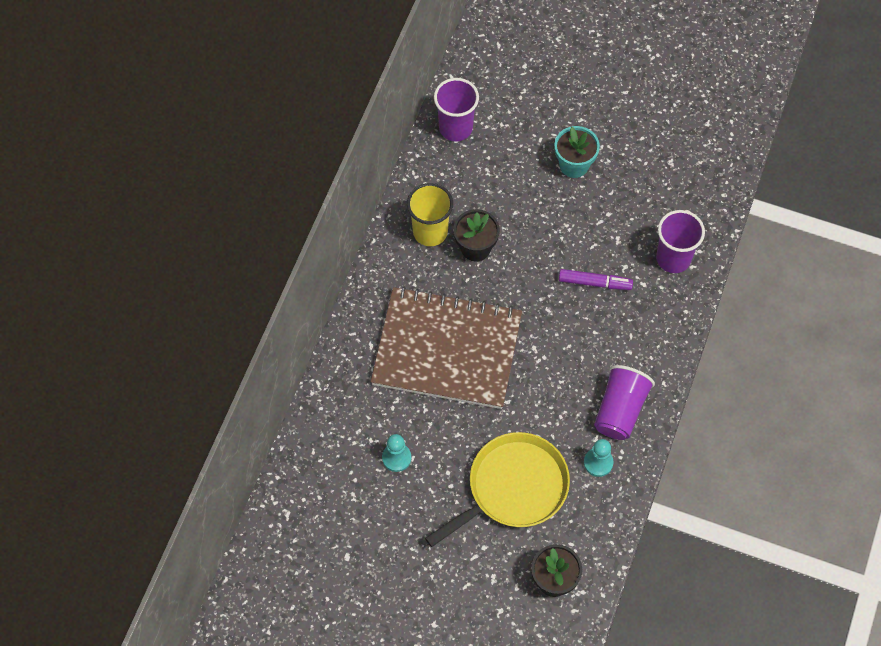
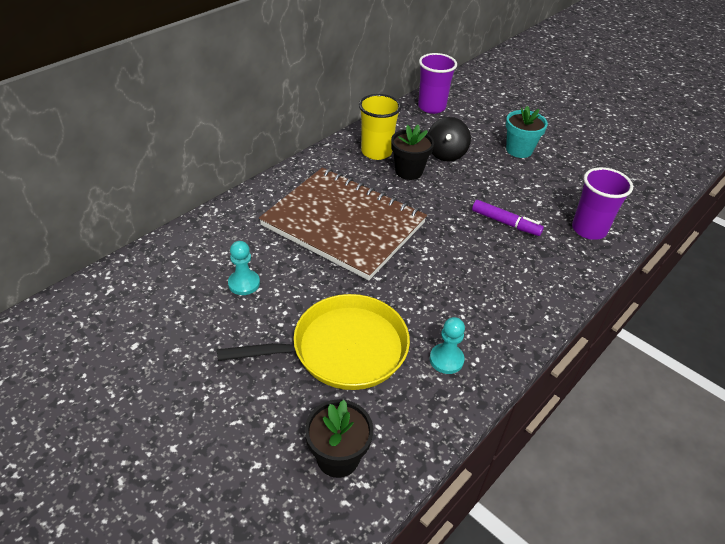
camera: 20 degrees right, 20 degrees down
purple cup [594,365,655,440] -> none
none -> black spinning top [428,117,471,161]

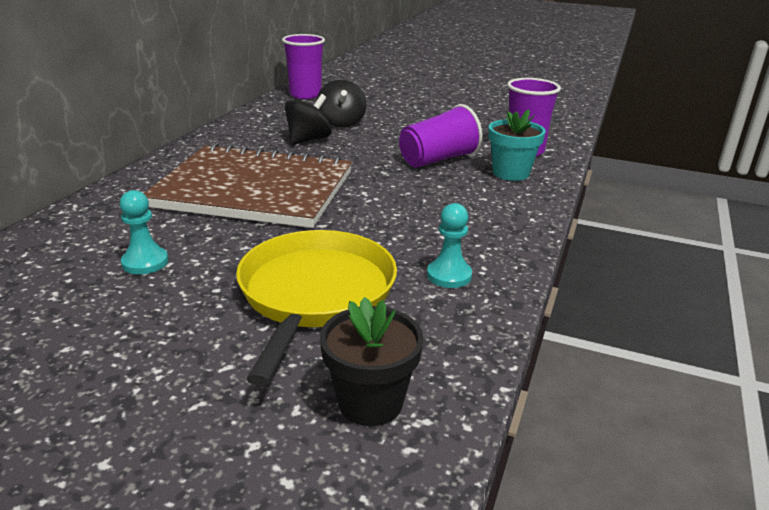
camera: 20 degrees left, 15 degrees down
yellow pan [217,294,410,390] -> yellow pan turned 45 degrees counterclockwise [236,230,397,386]
yellow cup [359,94,401,160] -> none
black flower pot [391,125,434,180] -> black spinning top [285,94,332,145]
purple marker [472,200,544,236] -> purple cup [399,104,482,168]
turquoise flower pot [506,106,548,158] -> turquoise flower pot moved to [488,109,546,181]

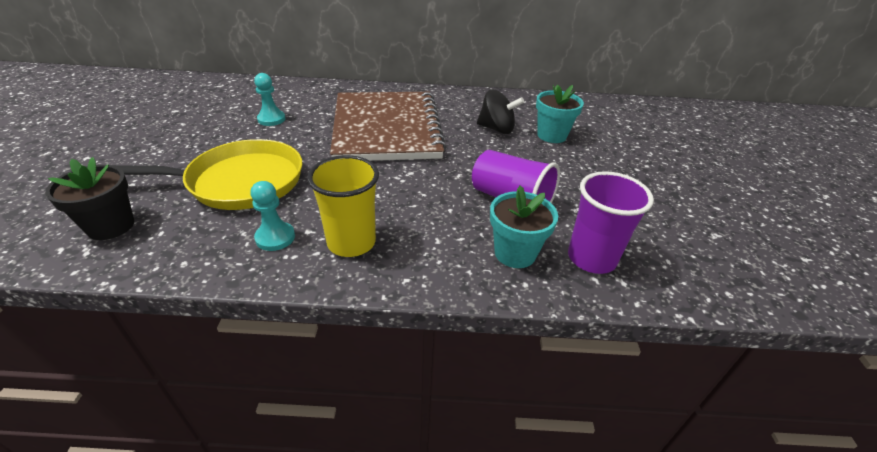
camera: 70 degrees right, 10 degrees up
purple cup [282,34,325,99] -> none
black spinning top [317,80,367,128] -> turquoise flower pot [536,84,584,143]
none -> yellow cup [307,155,379,257]

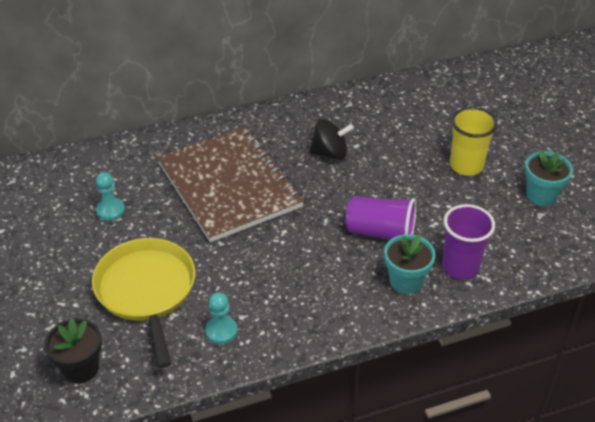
camera: 20 degrees left, 5 degrees up
yellow pan [112,139,302,210] -> yellow pan turned 75 degrees counterclockwise [92,238,196,368]
yellow cup [307,155,379,257] -> yellow cup moved to [450,107,498,176]
turquoise flower pot [536,84,584,143] -> turquoise flower pot moved to [525,149,573,206]

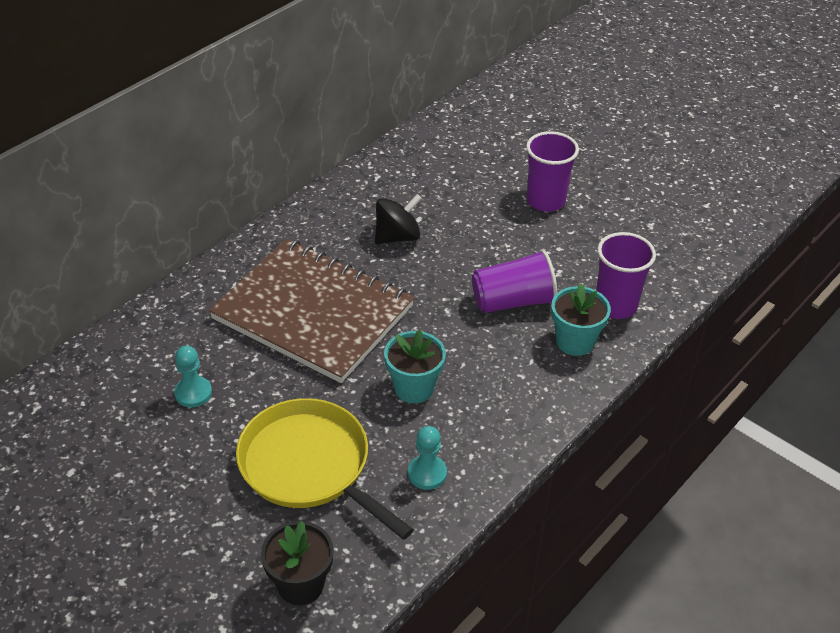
camera: 30 degrees left, 0 degrees up
yellow cup [450,107,498,176] -> purple cup [526,131,579,212]
turquoise flower pot [525,149,573,206] -> turquoise flower pot moved to [384,330,446,403]

